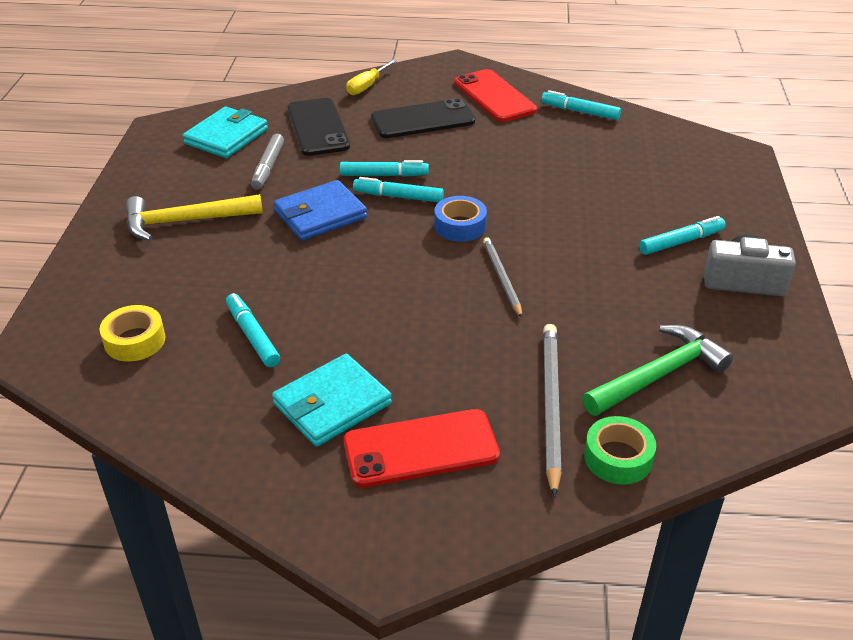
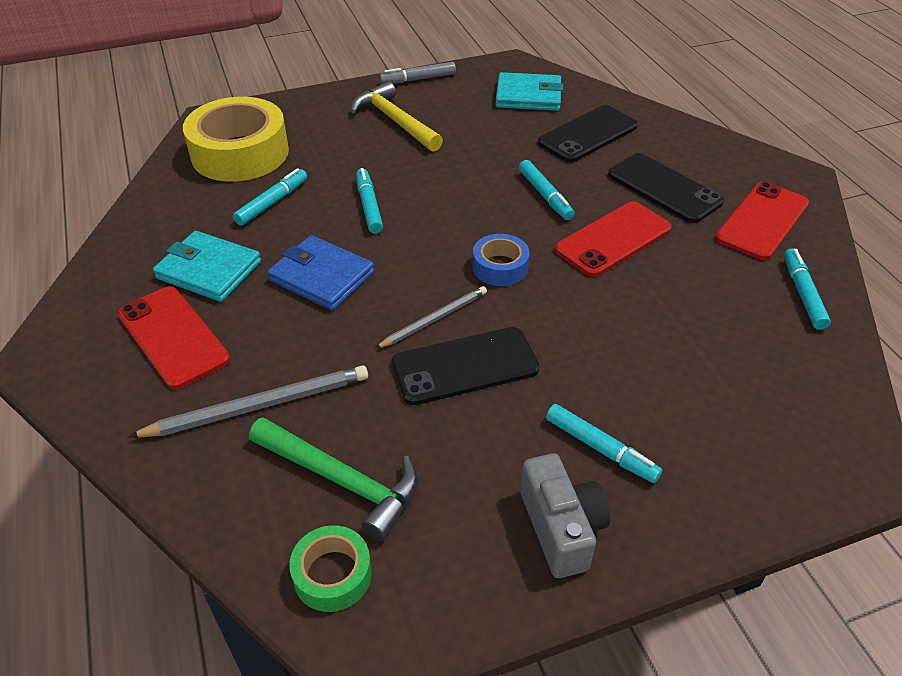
camera: 65 degrees right, 5 degrees up
yellow tape [99,305,165,362] -> yellow tape [183,97,289,182], size x2.02
grey marker [251,134,284,190] -> grey marker moved to [379,62,456,84]
blue wallet [274,180,367,240] -> blue wallet moved to [267,235,374,311]
yellow screwdriver [346,59,397,95] -> none
turquoise marker [353,177,444,202] -> turquoise marker moved to [356,168,383,234]
green tape [584,416,656,485] -> green tape moved to [289,525,372,612]
none -> black phone [392,327,540,405]
none -> red phone [555,201,672,277]

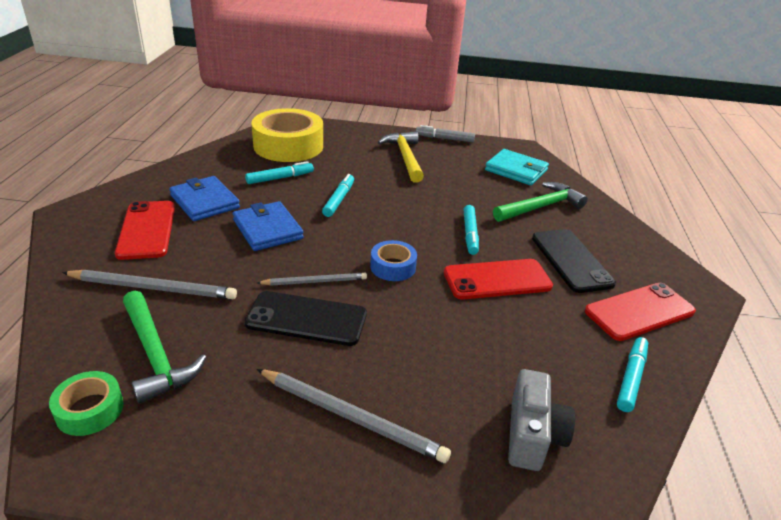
camera: 25 degrees right, 10 degrees down
turquoise wallet [153,231,261,302] -> blue wallet [169,176,240,221]
grey camera [520,453,610,578] -> grey camera moved to [508,369,575,471]
black phone [538,105,638,162] -> green hammer [493,182,588,222]
turquoise marker [546,404,662,483] -> grey pencil [257,369,451,463]

